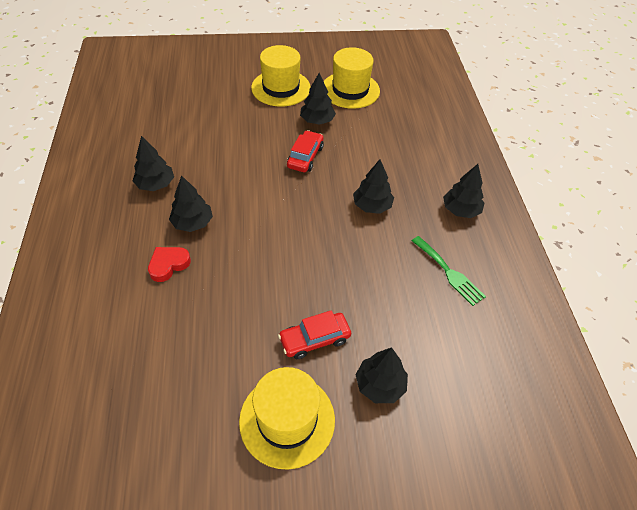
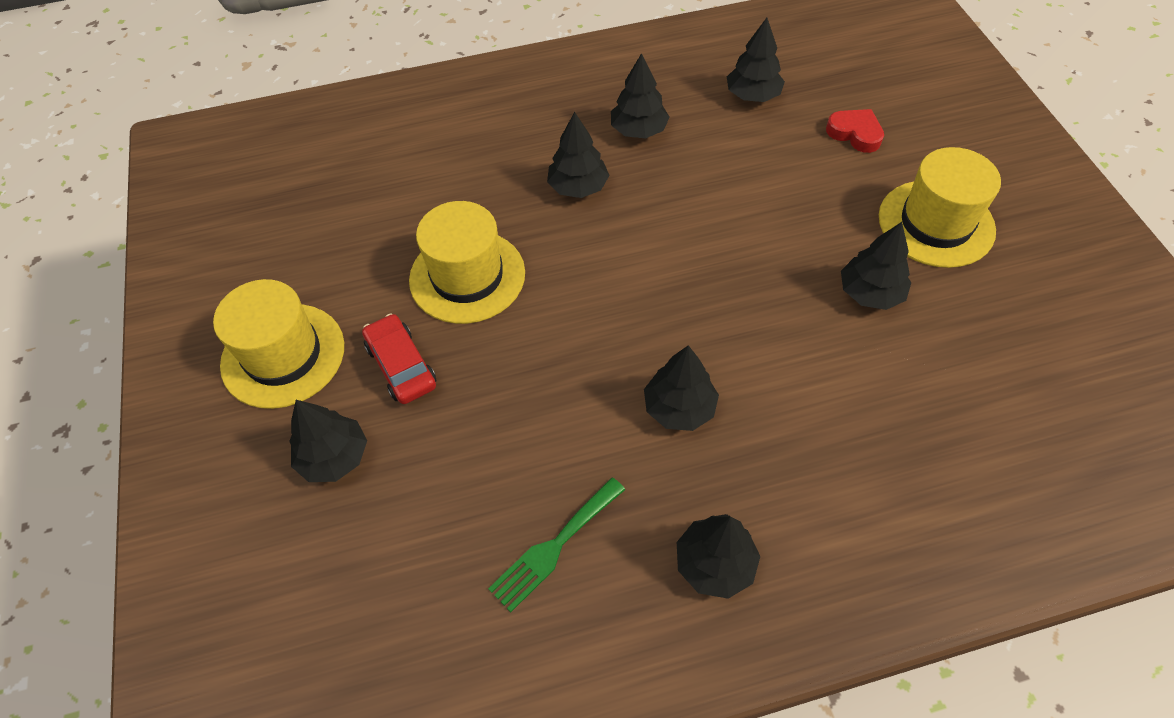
camera: 85 degrees right, 5 degrees up
red heart [148,247,191,282] -> red heart moved to [826,109,884,153]
red car [287,130,324,172] -> none
yellow hat [324,47,380,109] -> yellow hat moved to [409,201,525,324]
none -> black tree [727,18,785,102]

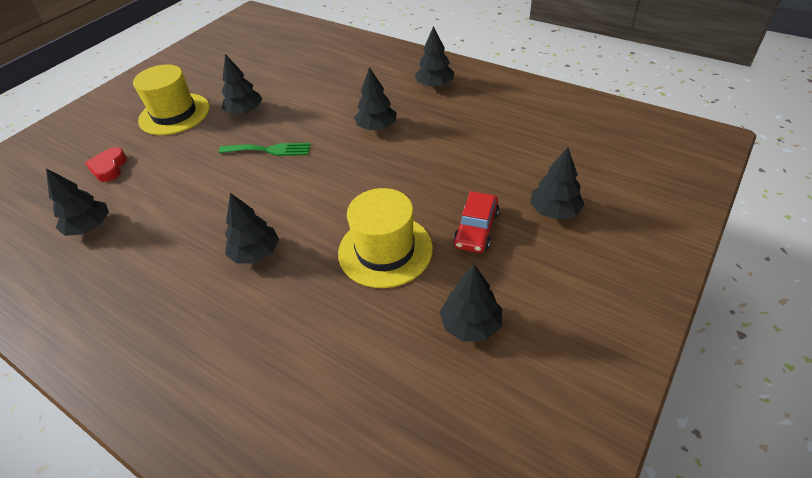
camera: 130 degrees left, 10 degrees down
yellow hat [213,279,344,409] -> none
green fork [488,477,625,612] -> green fork moved to [219,143,311,156]
black tree [611,53,670,138] -> black tree moved to [440,264,502,342]

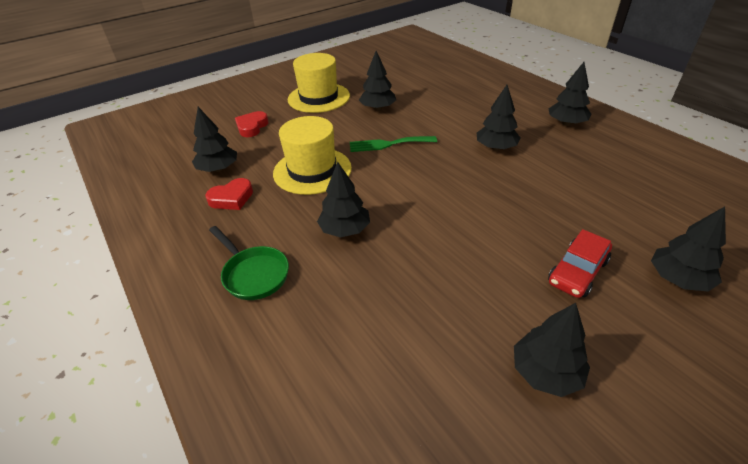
camera: 20 degrees right, 5 degrees down
green fork [219,143,311,156] -> green fork turned 150 degrees clockwise [350,136,437,152]
yellow hat [338,188,433,288] -> yellow hat moved to [273,116,352,195]
none -> red heart [205,178,253,210]
none -> green pan [209,226,289,300]

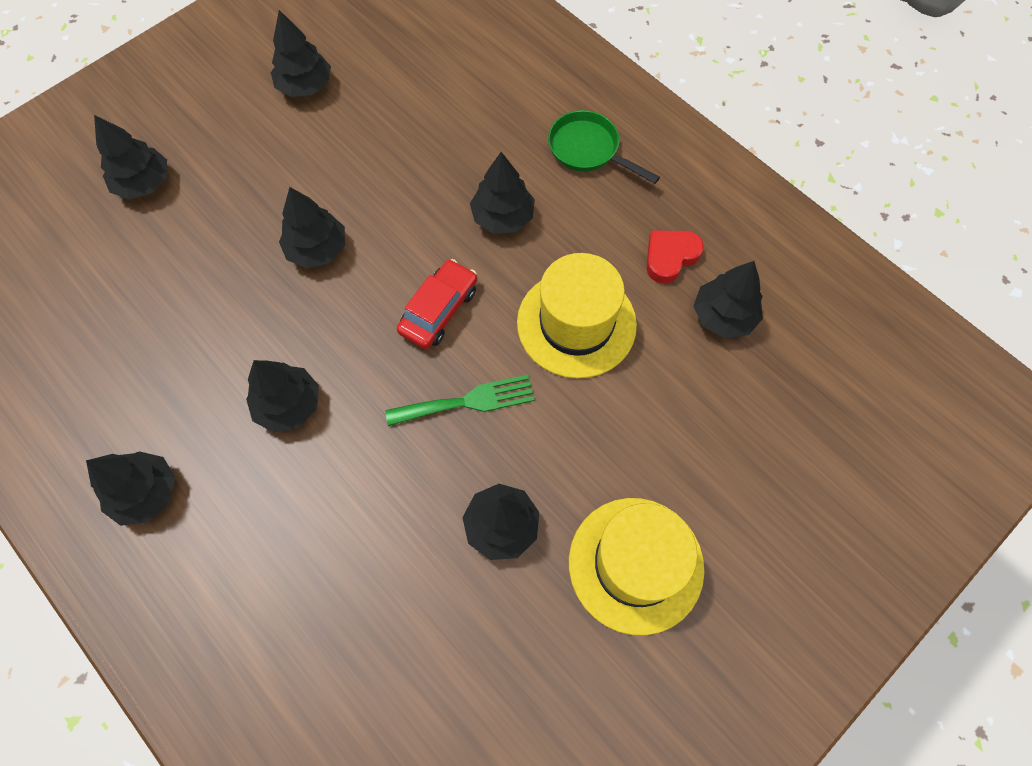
camera: 170 degrees right, 25 degrees up
red heart [235,111,269,137] -> none
red car [548,229,612,298] -> red car moved to [397,259,477,349]
none -> black tree [279,187,345,268]

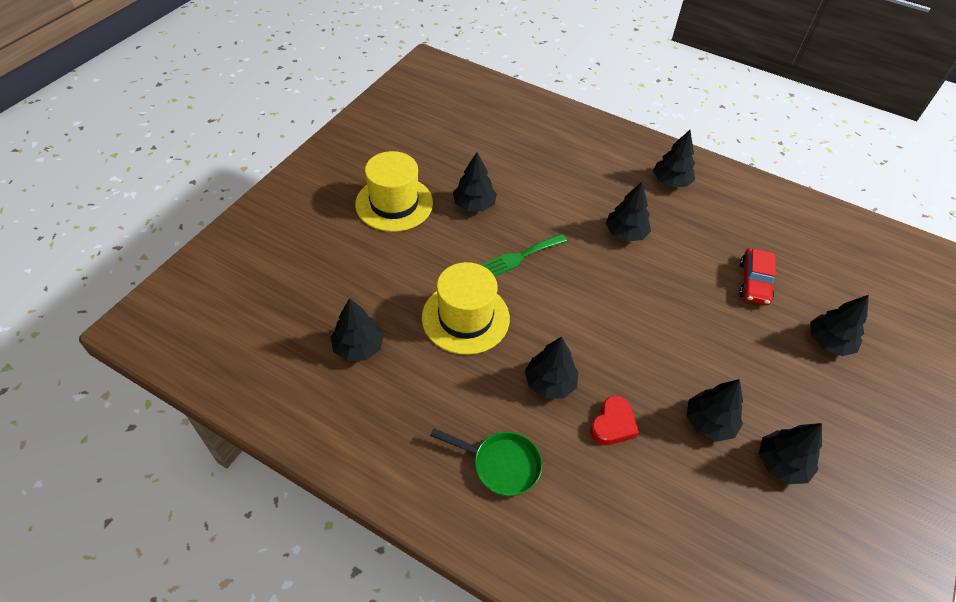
camera: 160 degrees right, 15 degrees down
black tree [279,187,345,268] -> black tree moved to [687,379,743,442]
red car [397,259,477,349] -> red car moved to [739,248,776,305]
red heart [646,231,704,284] -> red heart moved to [590,396,639,445]

